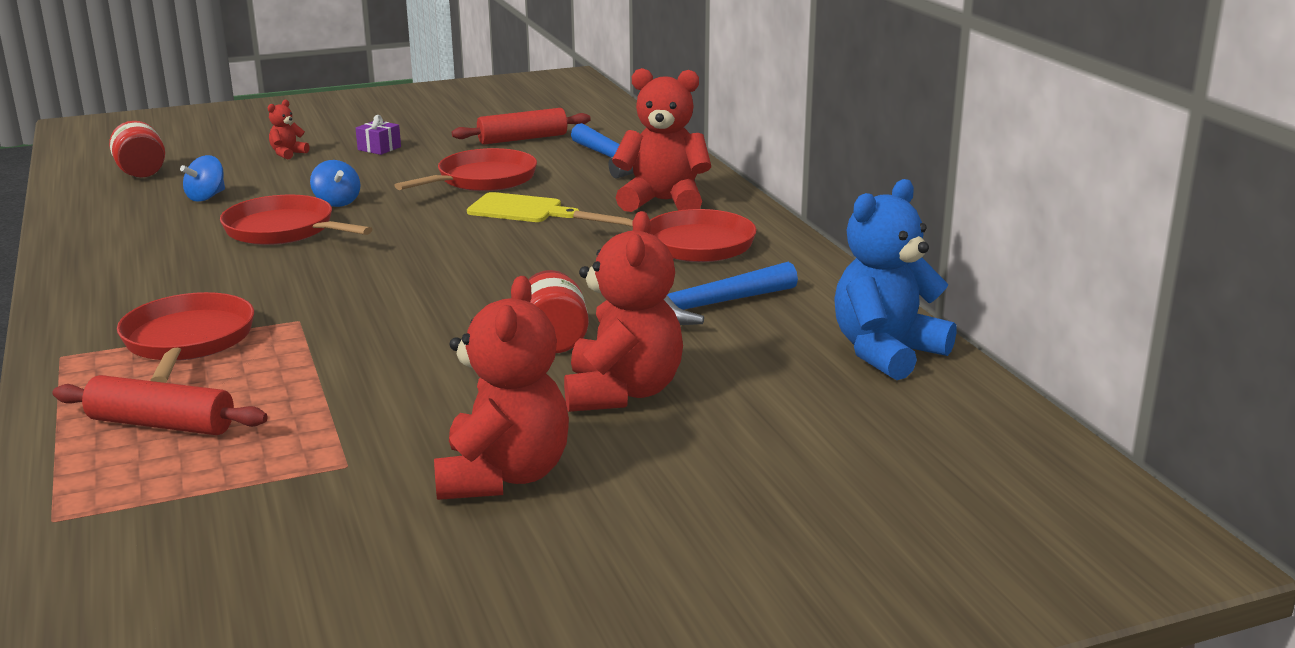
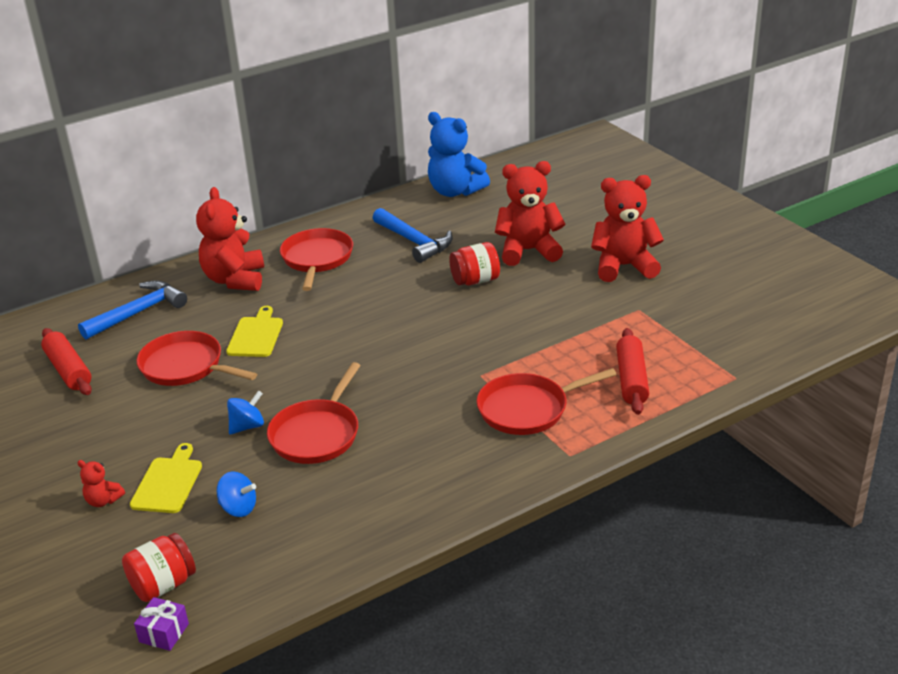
camera: 100 degrees left, 10 degrees up
purple gift [355,115,401,155] -> purple gift moved to [134,597,189,651]
none -> yellow cutting board [130,443,202,513]

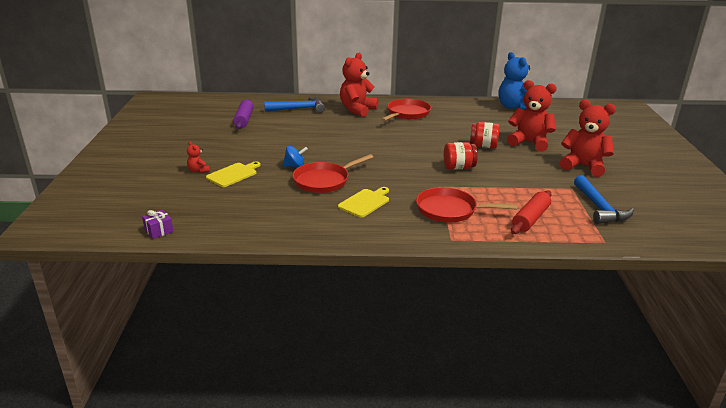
camera: 30 degrees right, 5 degrees down
red rolling pin [41,328,92,395] -> purple rolling pin [233,99,254,129]
red jar [122,533,196,602] -> red jar moved to [444,142,478,169]
red pan [137,331,257,386] -> none
blue spinning top [217,471,256,517] -> none
yellow cutting board [226,306,283,357] -> yellow cutting board moved to [338,187,389,217]
blue hammer [373,208,453,263] -> blue hammer moved to [574,175,634,224]

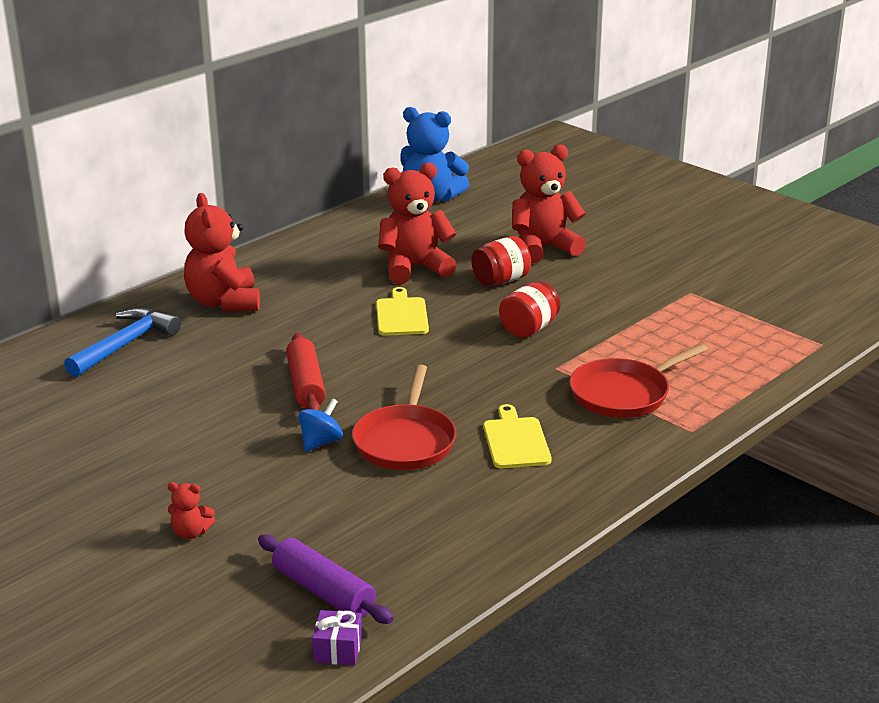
camera: 45 degrees left, 0 degrees up
yellow cutting board [206,161,261,187] -> yellow cutting board moved to [376,287,429,336]
purple rolling pin [233,99,254,129] -> purple rolling pin moved to [258,535,393,624]
red pan [381,99,431,121] -> none
red rolling pin [511,190,552,234] -> red rolling pin moved to [286,333,326,411]
red teddy bear [560,100,616,177] -> red teddy bear moved to [378,163,457,284]
blue hammer [574,175,634,224] -> none

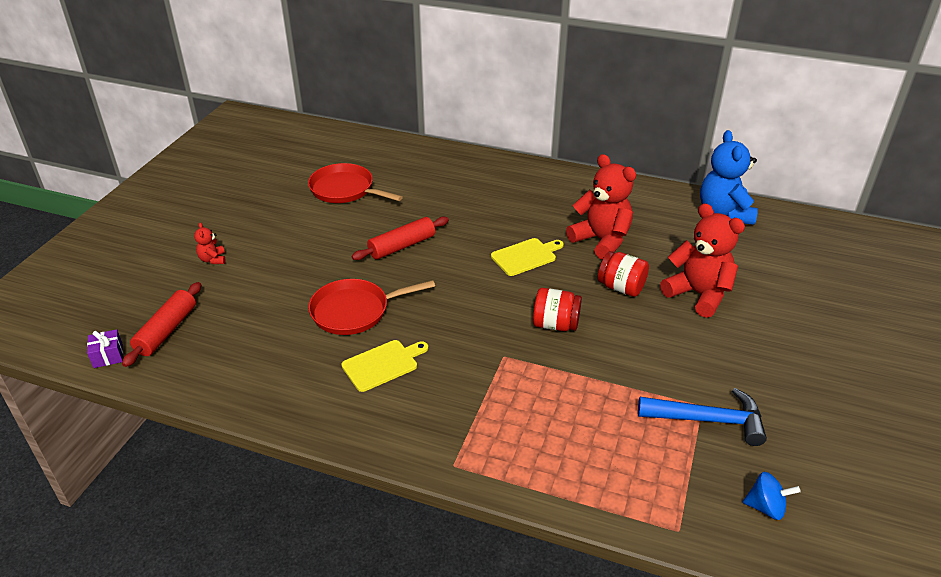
camera: 65 degrees right, 10 degrees up
blue hammer [64,308,181,377] -> blue hammer moved to [638,388,767,446]
red teddy bear [184,193,260,312] -> none
purple rolling pin [258,535,393,624] -> red rolling pin [122,282,201,367]
blue spinning top [298,398,343,452] -> blue spinning top moved to [743,472,801,520]
red pan [570,344,708,418] -> red pan moved to [308,163,403,203]

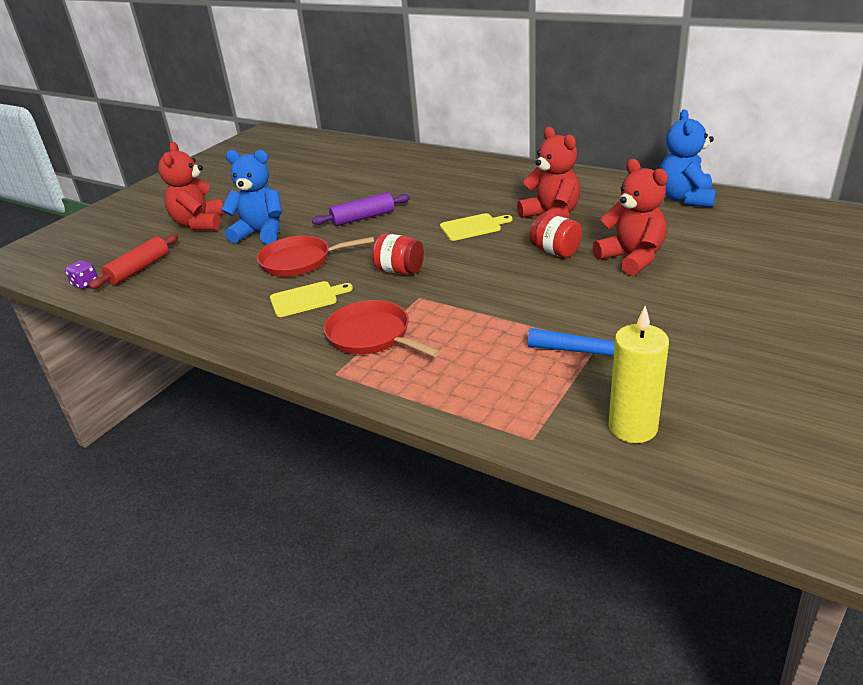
camera: 15 degrees right, 5 degrees down
purple gift [87,329,123,368] -> purple dice [65,260,98,289]
red teddy bear [194,222,226,264] -> red teddy bear [158,142,225,230], size x2.23
red pan [308,163,403,203] -> red pan moved to [324,300,441,357]
red rolling pin [352,217,449,260] -> purple rolling pin [312,192,410,226]
red jar [533,288,582,331] -> red jar moved to [373,234,424,275]
blue spinning top [743,472,801,520] -> yellow candle [608,306,669,443]
none -> blue teddy bear [221,150,282,244]

